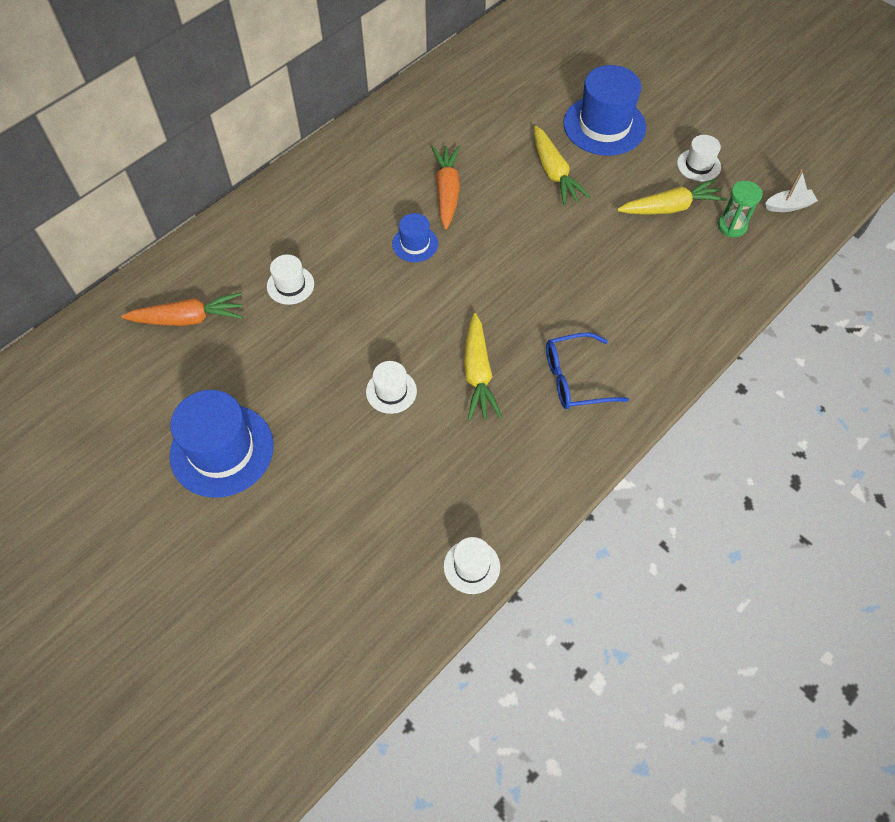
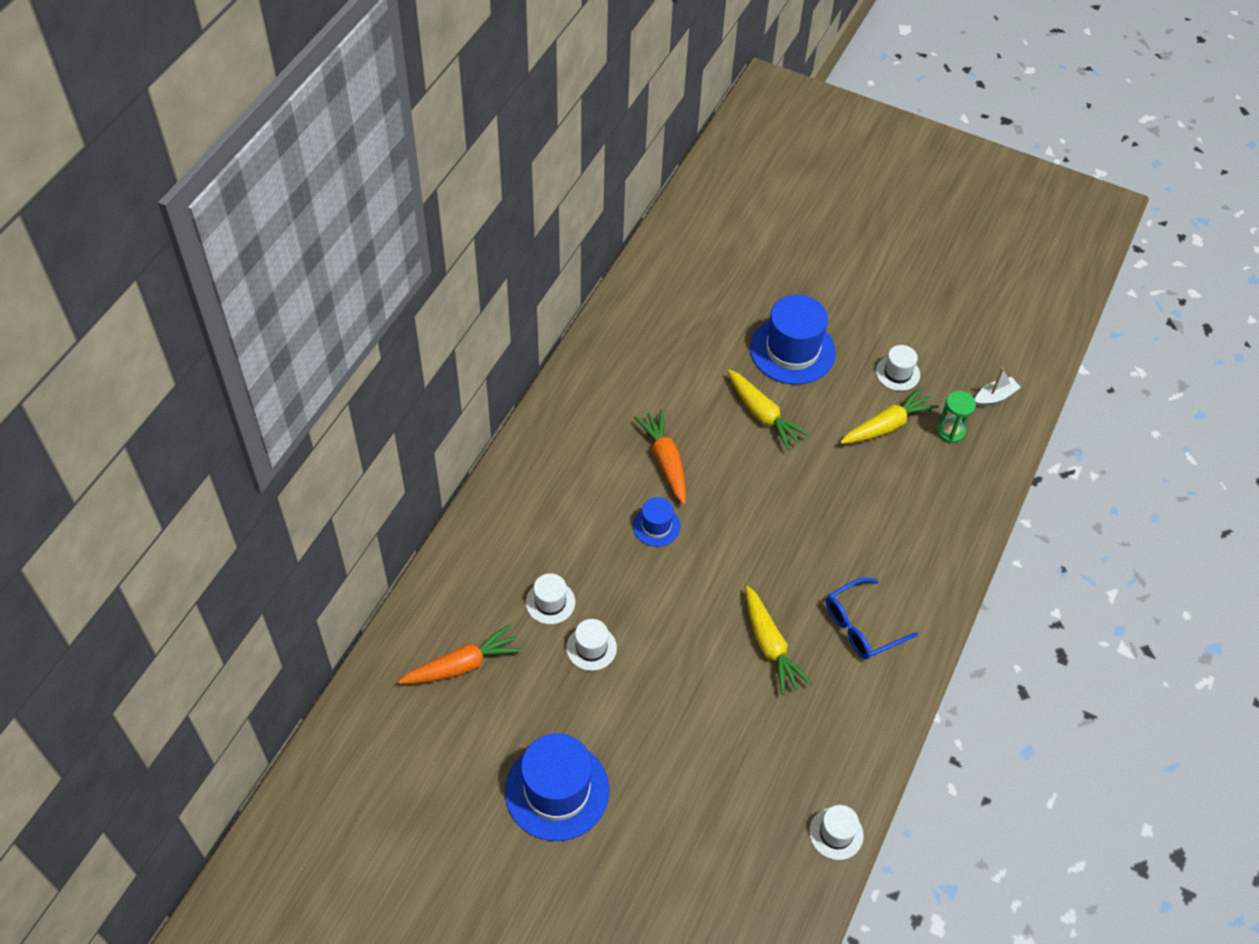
camera: 20 degrees left, 5 degrees down
white hat [366,361,417,414] -> white hat moved to [566,619,617,671]

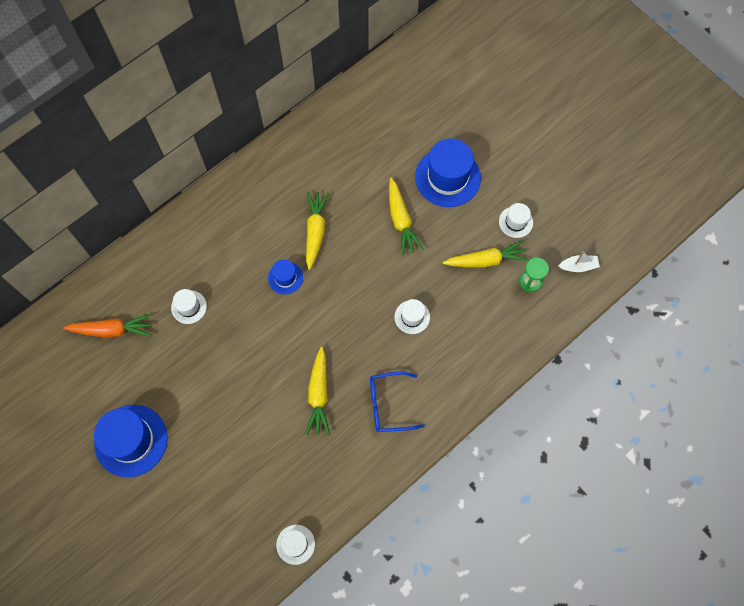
camera: 25 degrees right, 15 degrees up
white hat [566,619,617,671] -> white hat moved to [394,299,430,334]
orange carrot [634,410,686,505] -> yellow carrot [306,191,329,270]

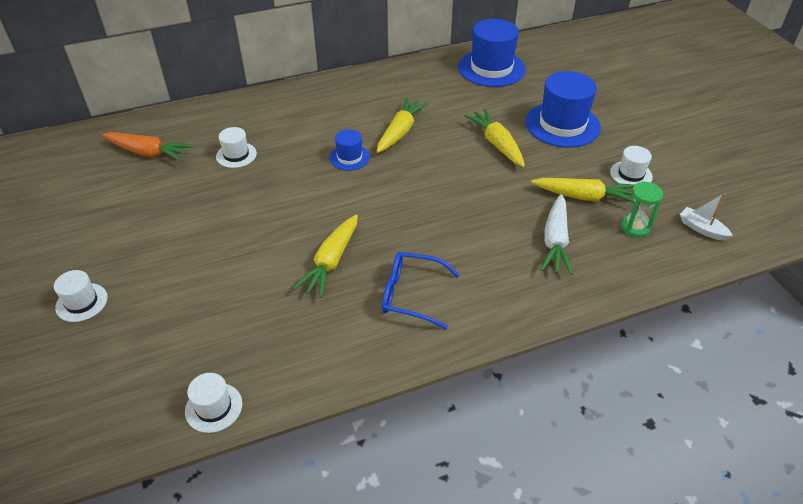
camera: 20 degrees right, 25 degrees down
blue hat [94,405,168,477] -> blue hat moved to [458,19,526,87]
yellow carrot [389,178,424,255] -> yellow carrot turned 150 degrees clockwise [464,109,525,167]
white hat [394,299,430,334] -> white hat moved to [54,270,108,322]
white boat [559,251,600,272] -> white boat turned 150 degrees counterclockwise [680,193,733,241]
none -> white carrot [541,194,573,275]

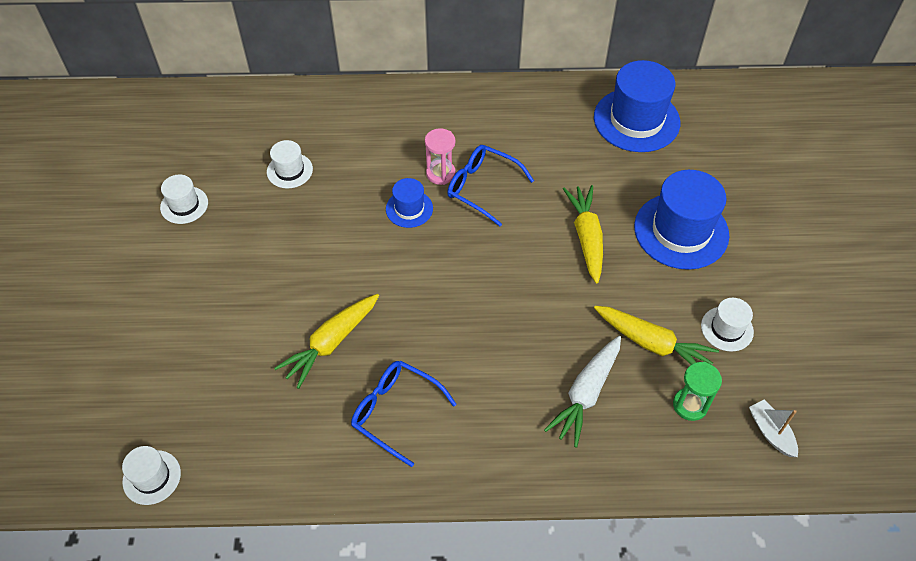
camera: 20 degrees right, 10 degrees up
white hat [54,270,108,322] -> white hat moved to [160,174,208,224]
orange carrot [102,132,194,162] -> none
yellow carrot [377,97,429,153] -> blue glasses [447,145,534,226]
none -> pink hourglass [425,128,456,185]

